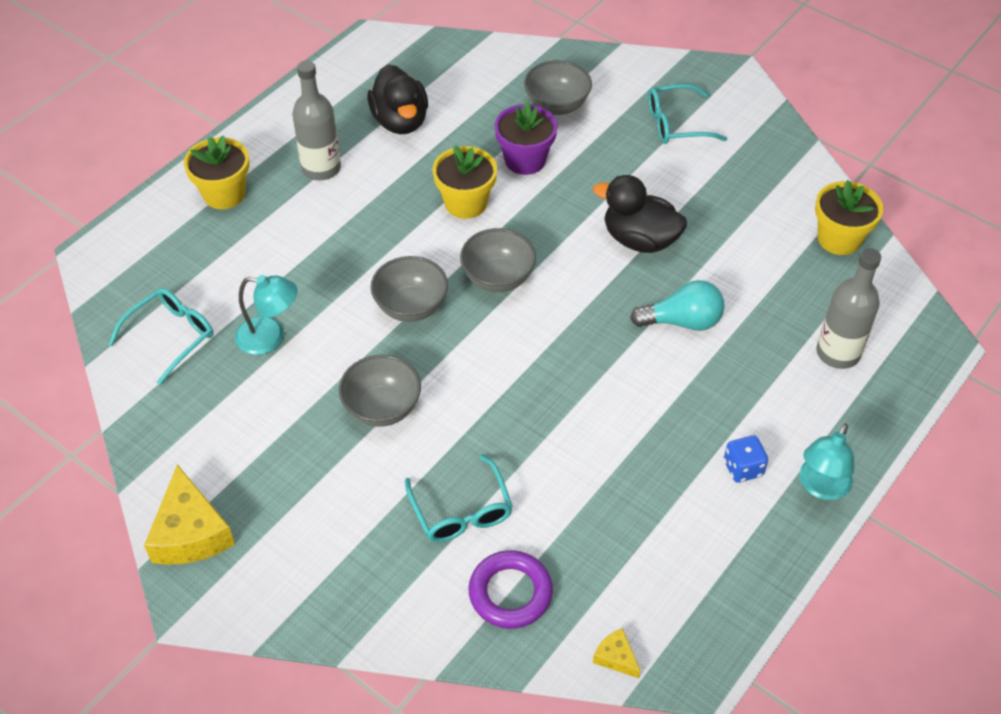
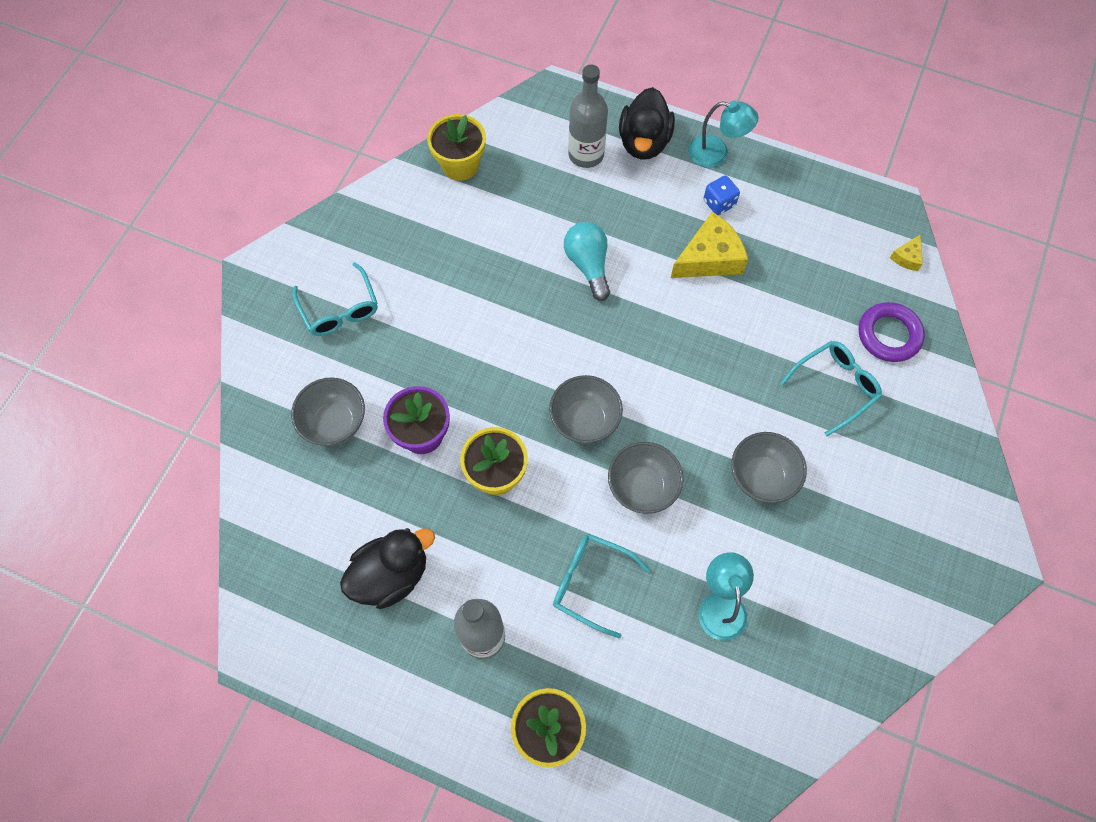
camera: 105 degrees left, 15 degrees up
turquoise glasses [108,288,214,385] -> turquoise glasses moved to [553,534,650,638]
yellow cheese [144,464,235,565] -> yellow cheese moved to [671,212,748,278]
black duck [593,175,687,253] -> black duck moved to [619,87,675,160]

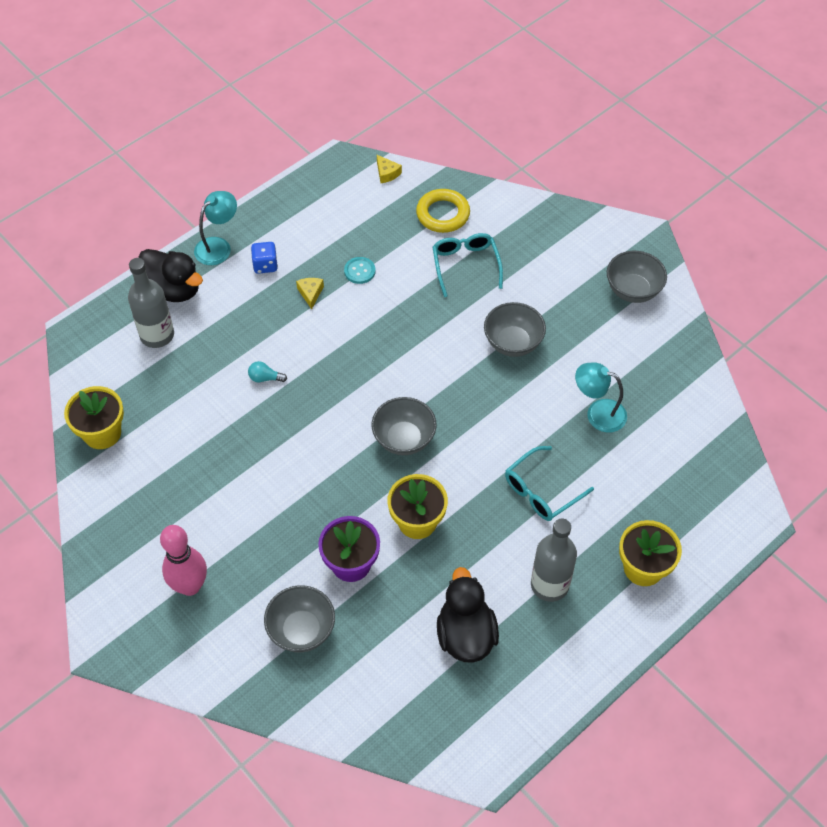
camera: 65 degrees left, 10 degrees down
turquoise glasses [293,262,378,336] -> pink bowling pin [160,525,207,596]
turquoise light bulb [564,222,610,301] -> turquoise light bulb [248,361,287,382], size x0.52
grey bowl [608,442,684,514] -> grey bowl moved to [607,251,667,303]
yellow cheese [671,212,748,278] -> yellow cheese [296,278,324,310], size x0.48
purple ring [859,302,925,362] -> yellow ring [416,189,470,233]
none -> turquoise button [344,257,376,284]

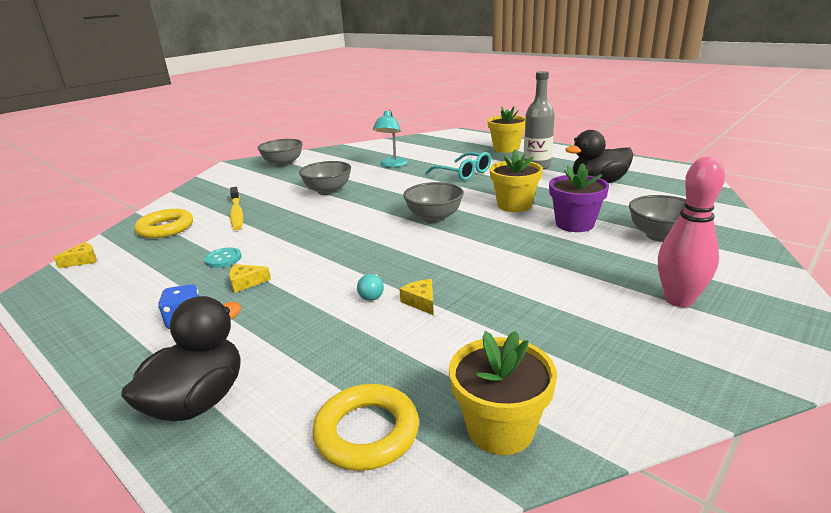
camera: 95 degrees left, 30 degrees down
grey bottle [128,258,174,348] -> none
turquoise lamp [194,191,237,265] -> none
turquoise glasses [433,233,503,297] -> yellow toothbrush [230,187,243,230]
none -> yellow ring [312,384,419,471]
none -> yellow cheese [399,279,434,315]

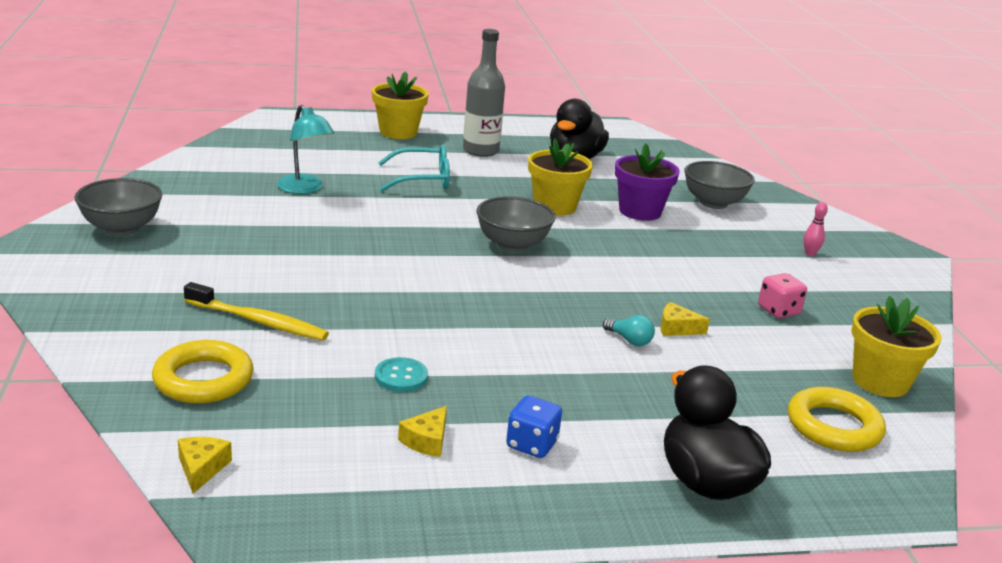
camera: 55 degrees left, 0 degrees up
yellow cheese [229,264,271,293] -> yellow cheese moved to [398,406,447,457]
grey bowl [299,161,351,195] -> none
pink bowling pin [658,157,725,307] -> pink bowling pin [803,202,828,256], size x0.43
none -> pink dice [758,273,807,318]

